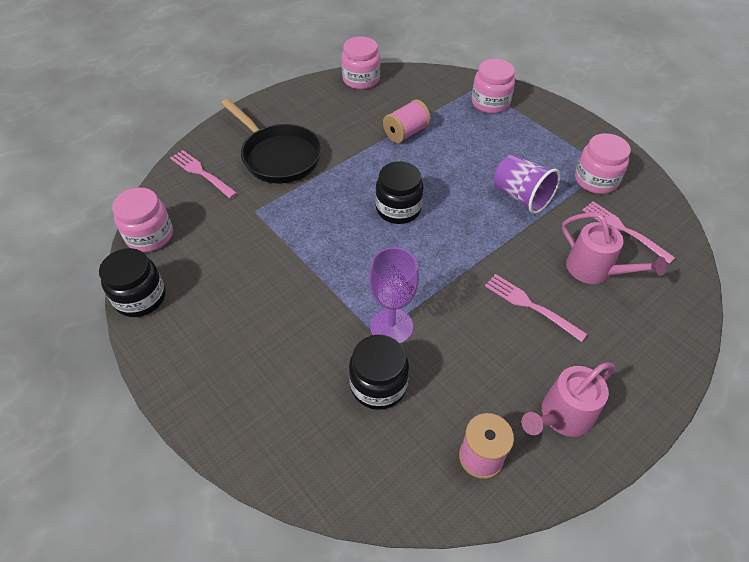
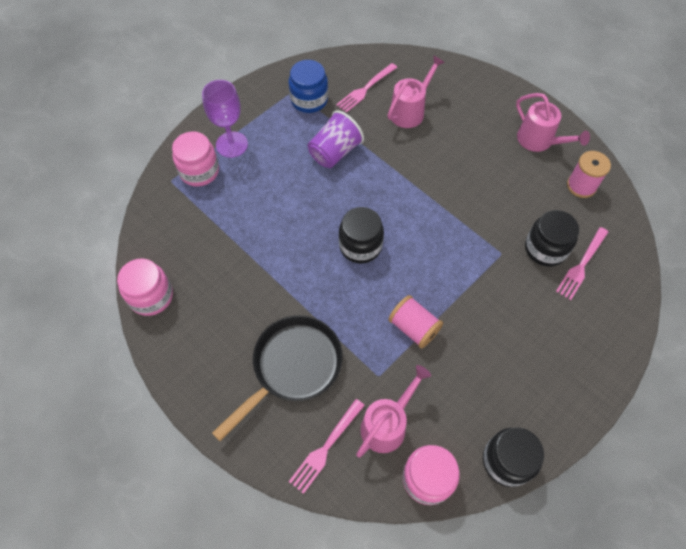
camera: 95 degrees left, 10 degrees up
purple goblet [369,247,419,344] -> purple goblet moved to [202,80,248,158]
pink spool [383,99,431,143] -> pink spool moved to [388,295,443,349]
pink fork [485,274,587,342] -> pink fork moved to [556,227,608,300]
pink jar [575,133,631,194] -> blue jar [289,60,328,113]
none -> pink watering can [356,365,431,458]

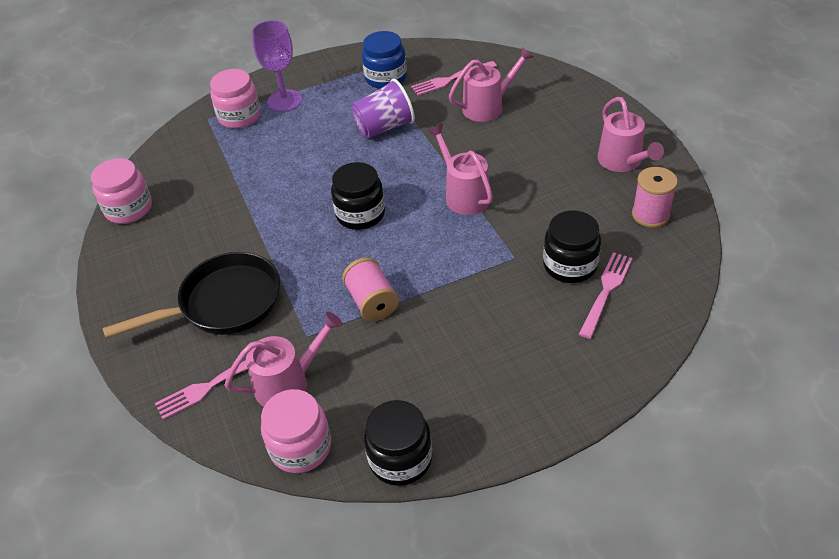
camera: 25 degrees right, 15 degrees down
pink fork [556,227,608,300] -> pink fork turned 150 degrees clockwise [579,252,633,339]
none -> pink watering can [427,124,493,215]

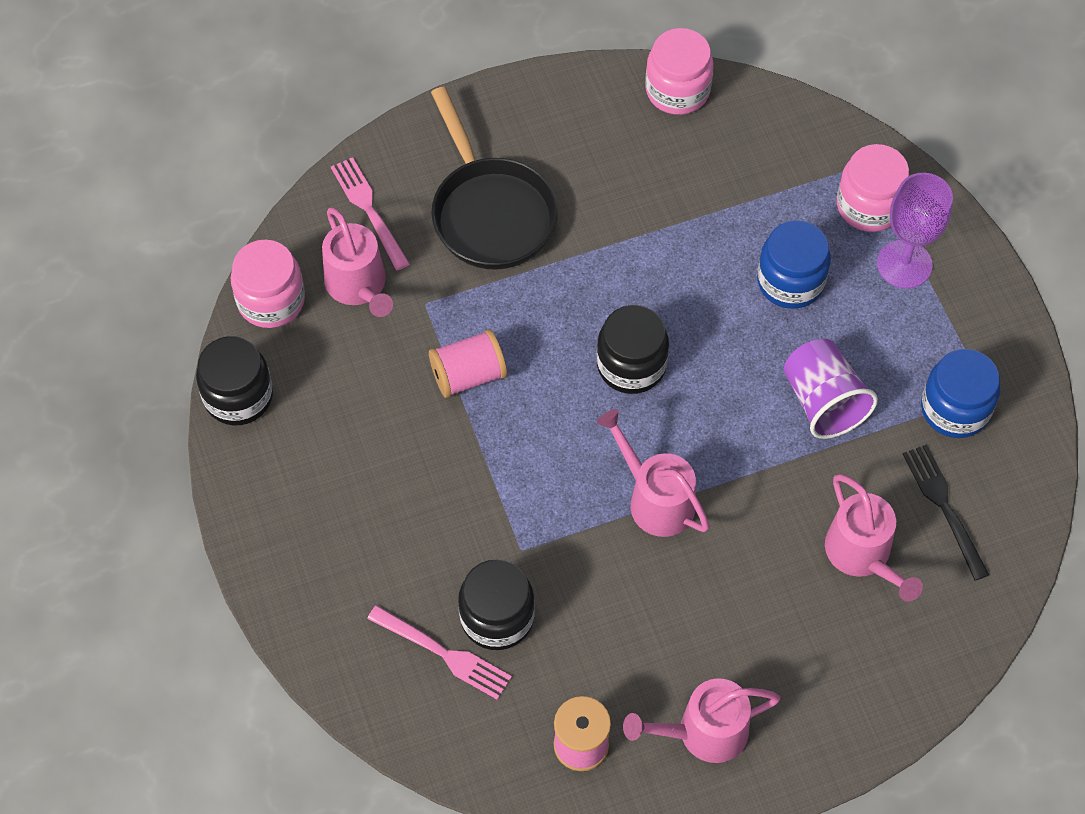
camera: 90 degrees right, 15 degrees up
pink fork [411,61,497,96] -> black fork [903,444,989,581]
pink watering can [427,124,493,215] -> pink watering can turned 105 degrees counterclockwise [597,409,710,537]
none -> blue jar [757,220,831,309]

